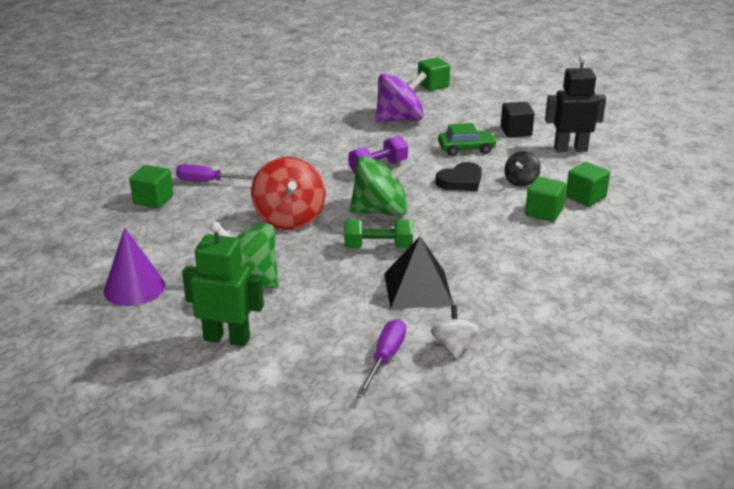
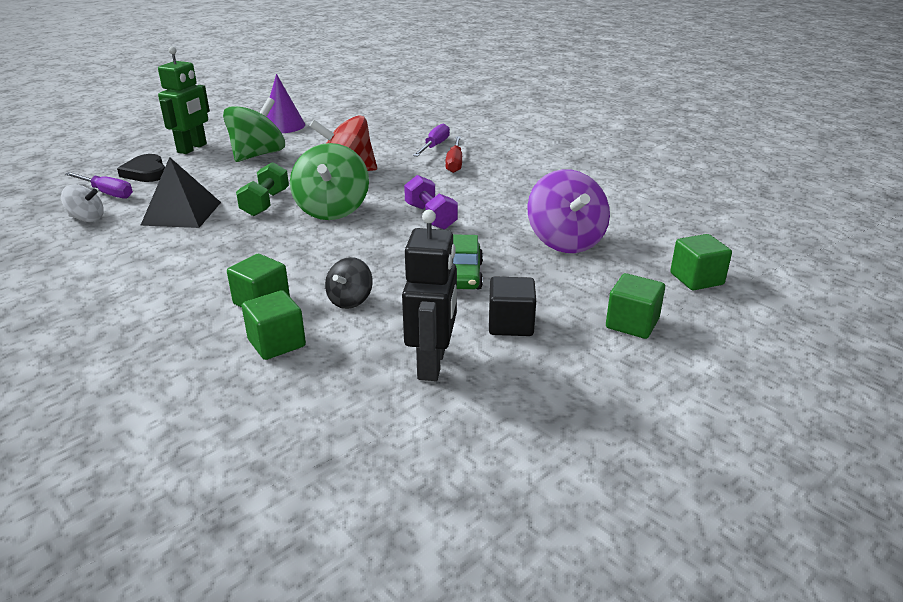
camera: 100 degrees right, 0 degrees up
green cube [129,165,173,208] -> green cube moved to [606,273,665,339]
black heart [435,162,482,191] -> black heart moved to [117,154,165,182]
black spinning top [504,151,541,187] -> black spinning top turned 105 degrees counterclockwise [325,257,373,309]
none -> red screwdriver [445,136,462,173]

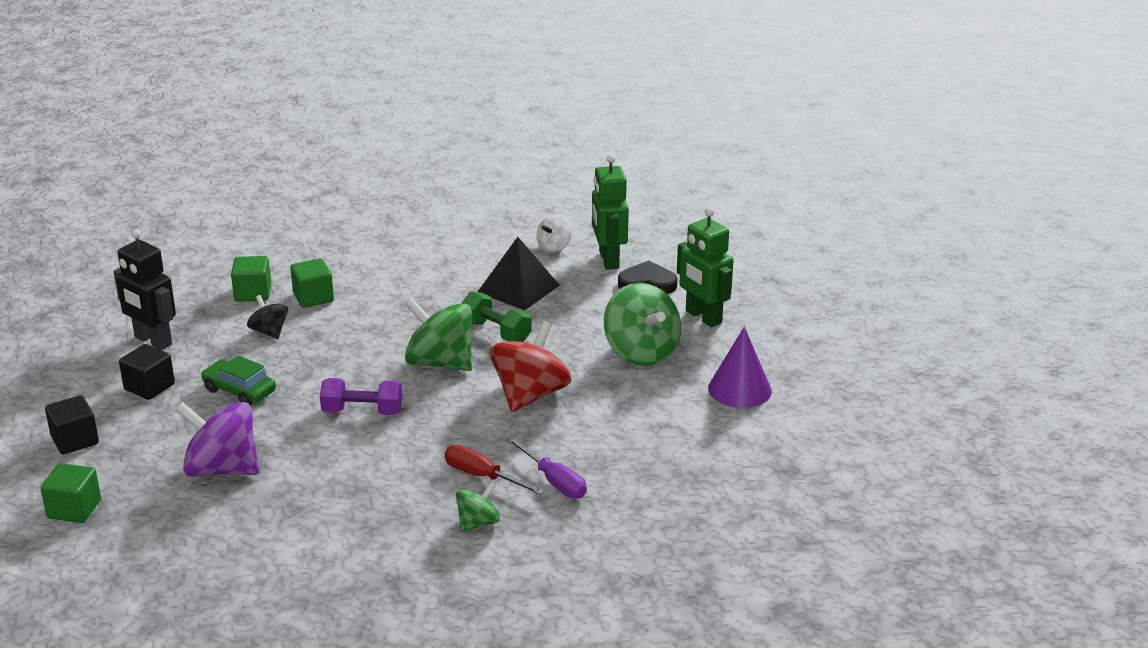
camera: 120 degrees right, 0 degrees up
purple screwdriver [65,172,133,198] -> green robot [592,154,629,270]
green cube [606,273,665,339] -> black cube [45,395,99,454]
none -> green spinning top [456,482,500,532]

